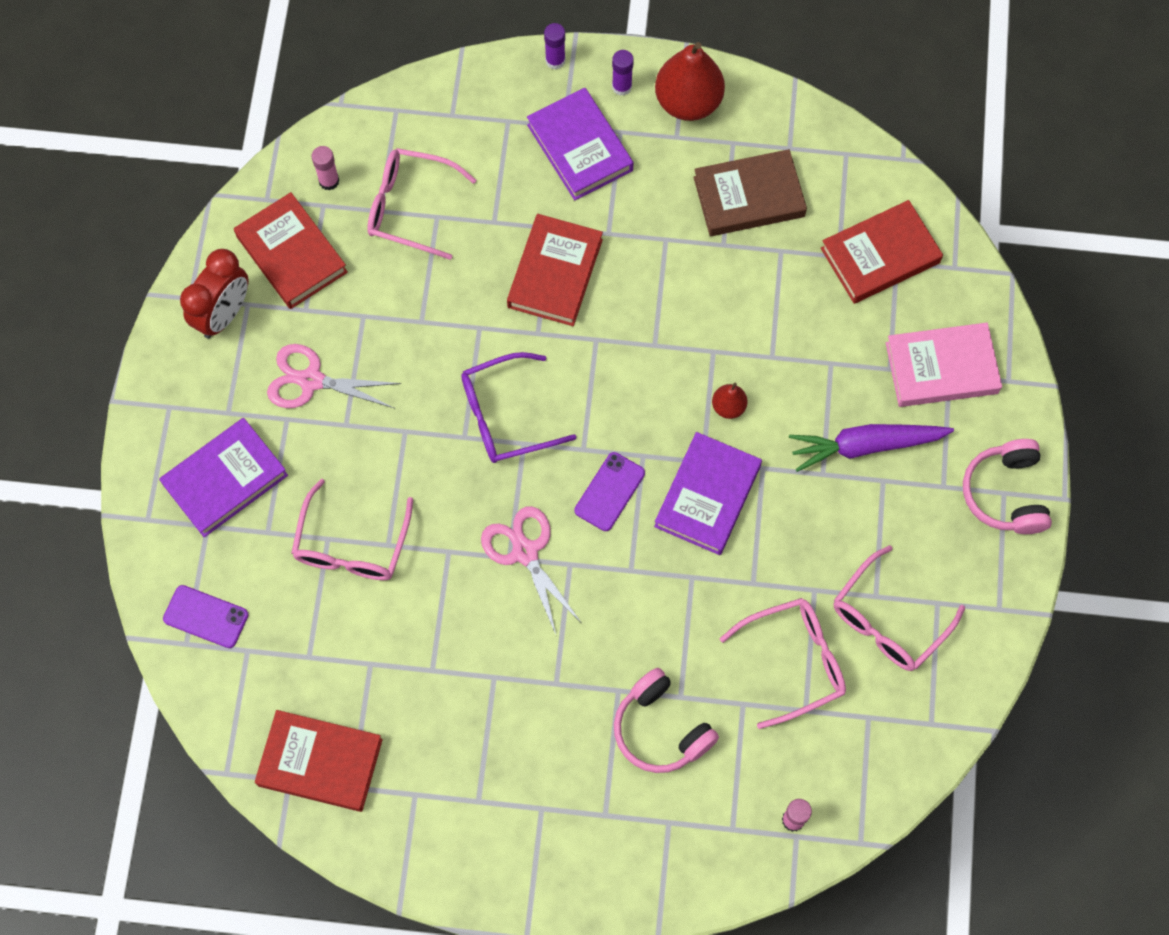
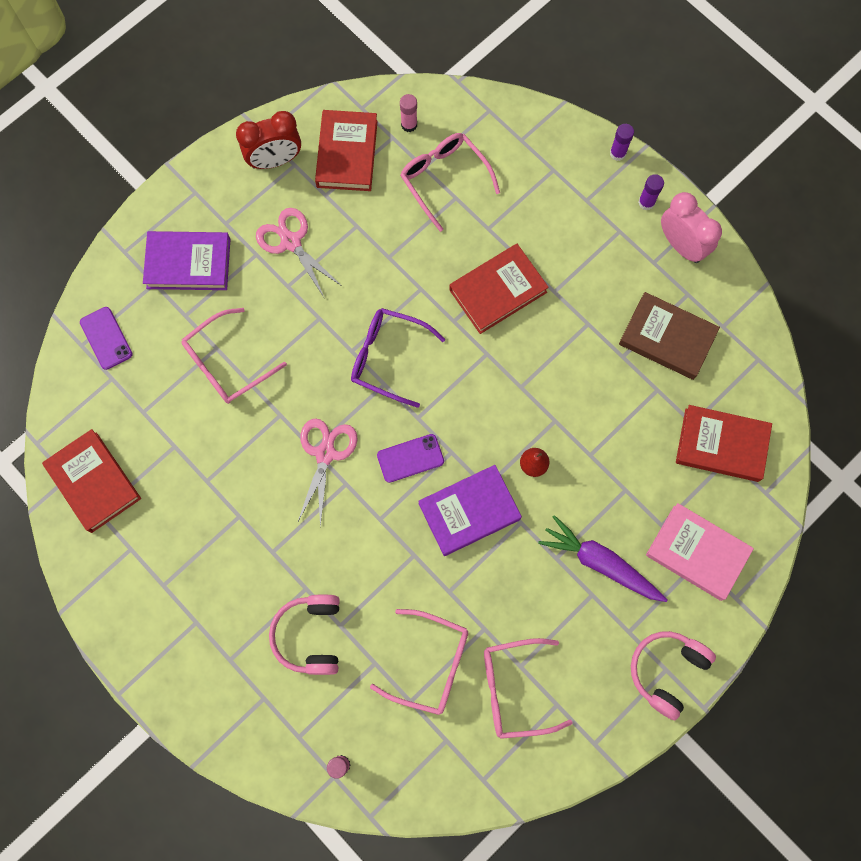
camera: 40 degrees right, 5 degrees up
purple book [527,88,634,200] -> none
red pear [655,42,725,121] -> pink clock [661,192,722,263]

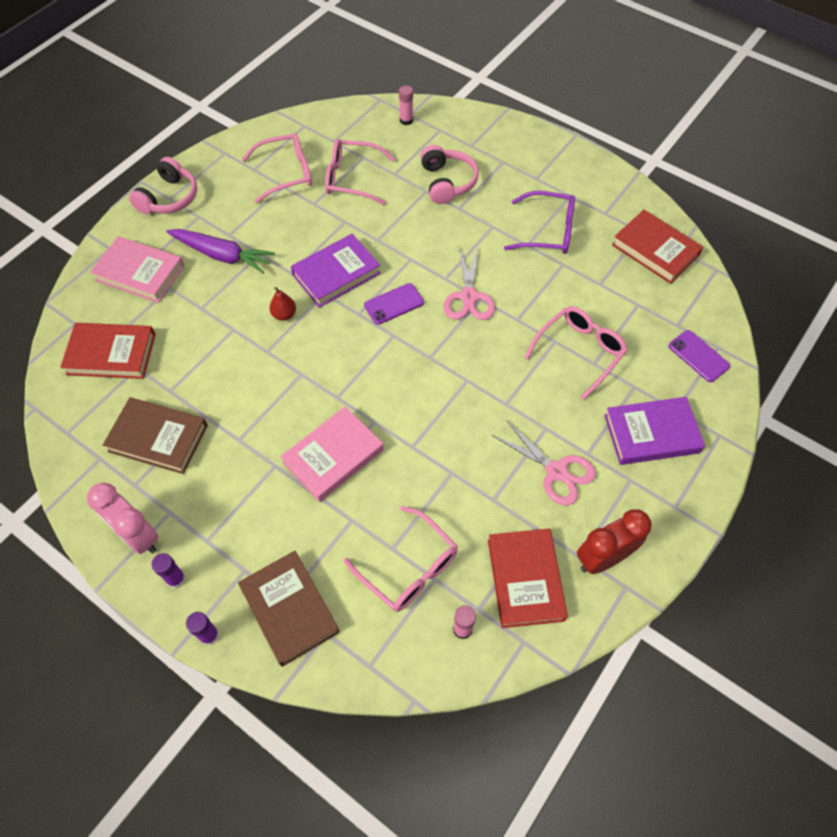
camera: 170 degrees right, 15 degrees down
purple glasses [351,308,445,408] -> purple glasses moved to [504,191,575,254]
red book [449,244,549,334] -> pink book [281,406,384,502]
none -> brown book [238,551,340,667]

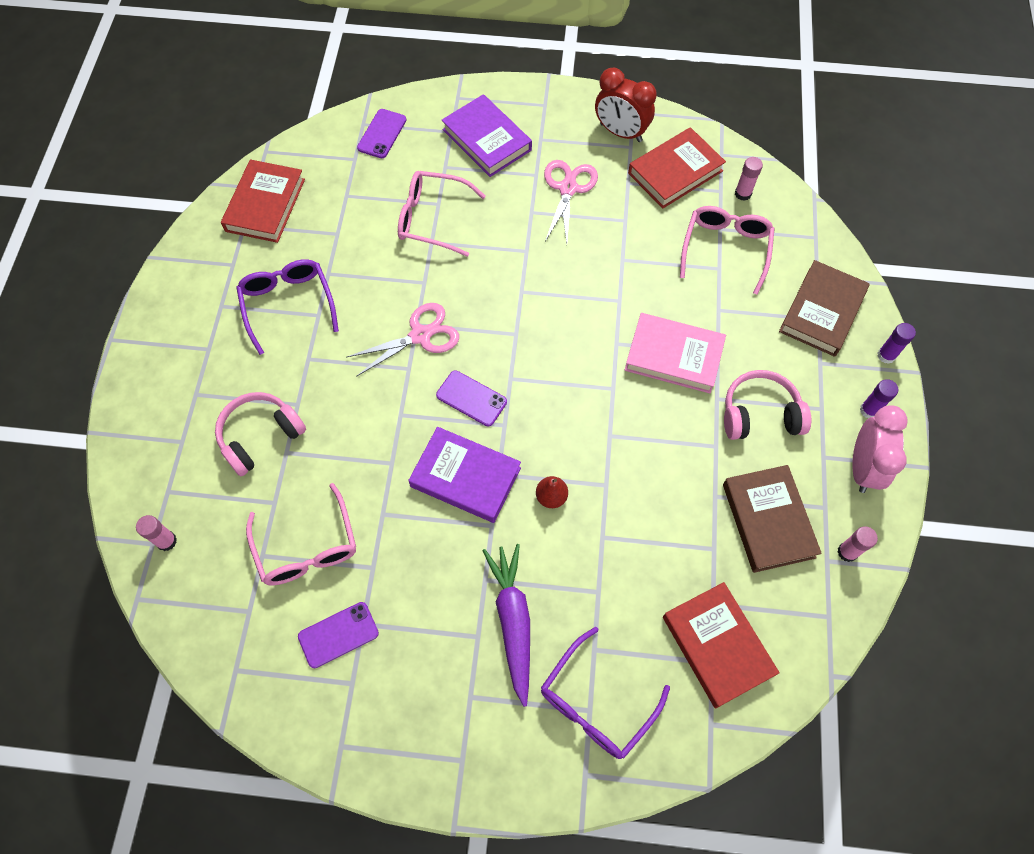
camera: 120 degrees left, 5 degrees up
pink book [90,236,184,303] -> purple glasses [541,627,670,759]
pink headphones [129,157,197,214] -> pink headphones moved to [724,370,811,440]
pink glasses [242,133,312,203] -> purple phone [298,602,379,668]
none -> pink glue stick [838,526,878,562]

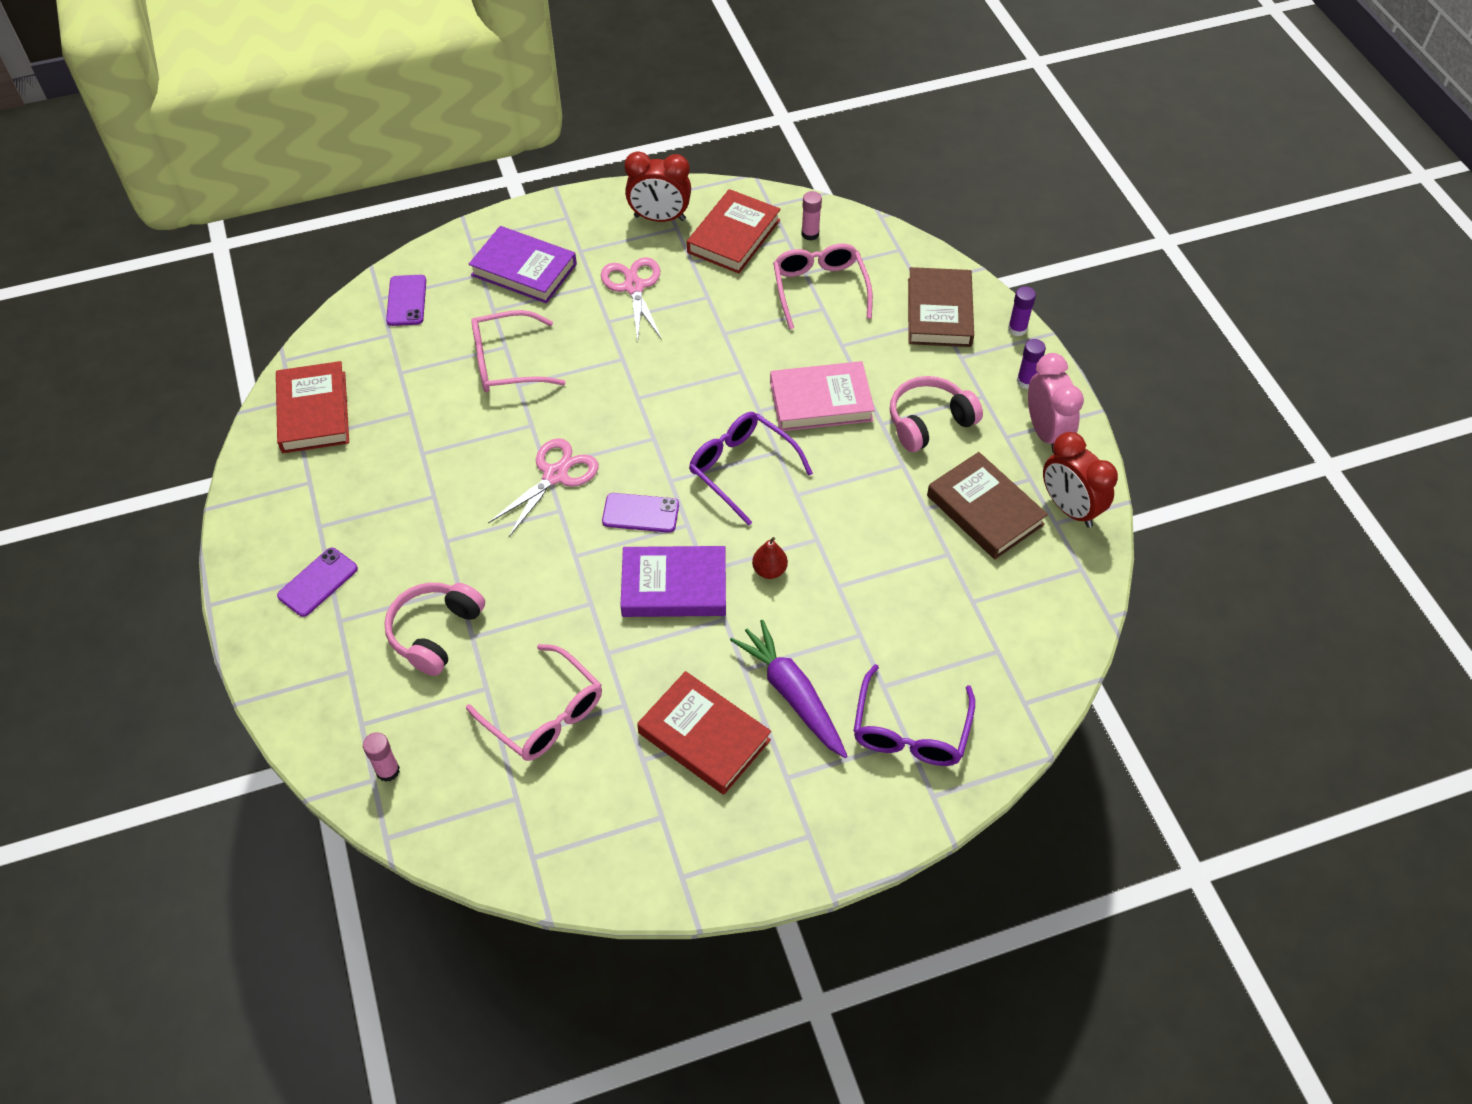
camera: 25 degrees left, 10 degrees down
purple glasses [236,259,339,355] -> purple glasses moved to [689,412,813,526]
purple phone [298,602,379,668] -> purple phone moved to [277,548,358,617]
red book [663,582,780,709] -> red book moved to [637,671,771,795]
pink glue stick [838,526,878,562] -> red clock [1043,432,1118,528]

